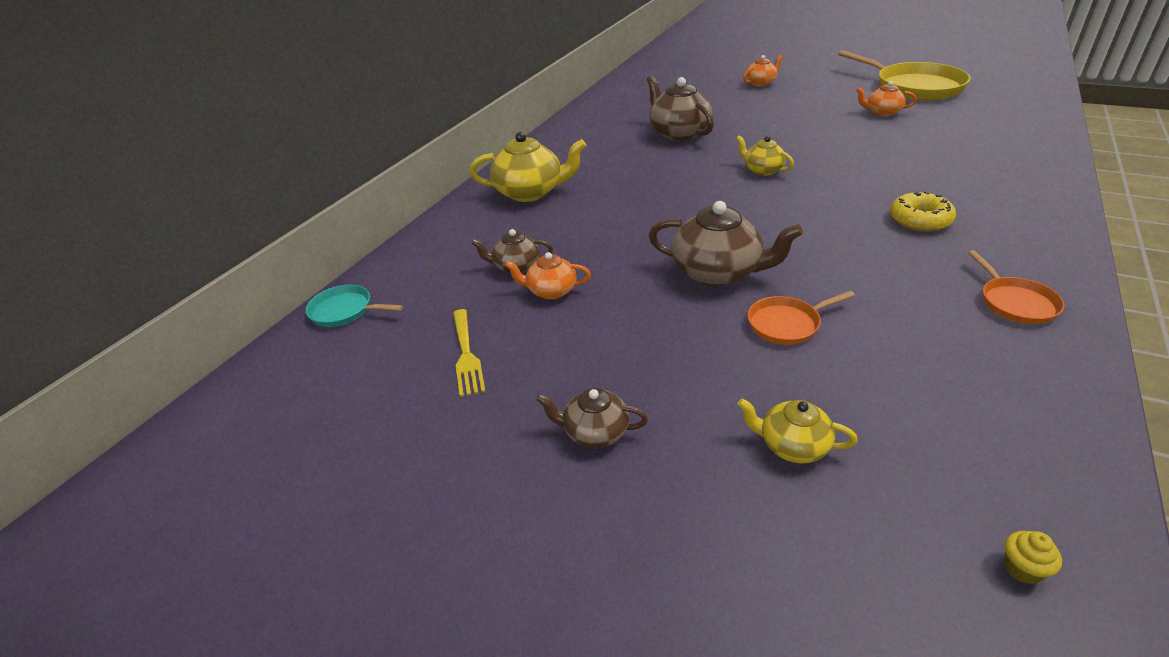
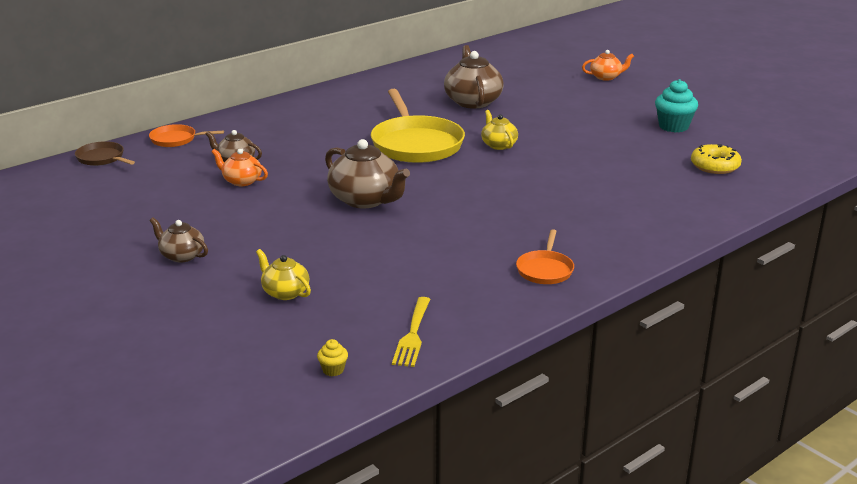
camera: 20 degrees right, 10 degrees down
turquoise pan [306,285,403,327] -> brown pan [75,141,135,166]
yellow fork [453,309,486,397] -> yellow fork moved to [392,297,430,367]
yellow teapot [469,132,586,202] -> none
orange pan [748,291,855,345] -> orange pan moved to [149,124,224,147]
yellow pan [838,50,971,101] -> yellow pan moved to [371,89,465,163]
orange teapot [856,81,917,117] -> turquoise cupcake [655,79,698,133]
yellow donut [890,191,956,232] -> yellow donut moved to [691,144,742,174]

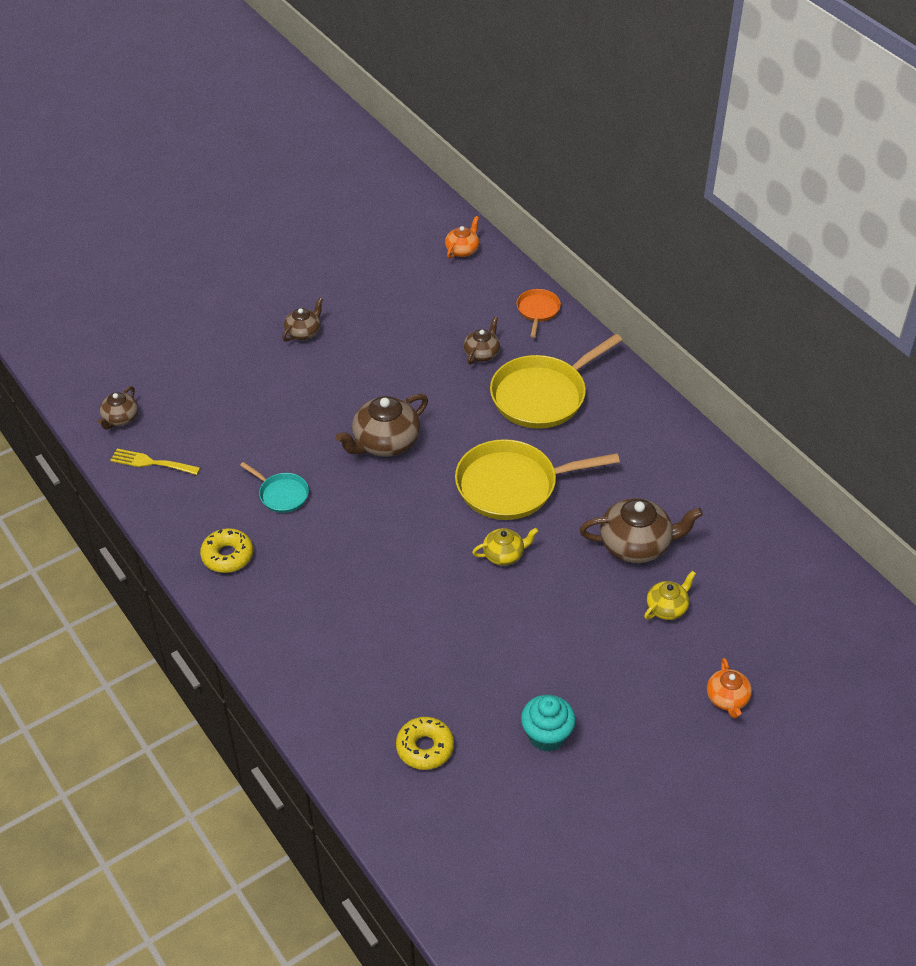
camera: 95 degrees right, 20 degrees up
brown pan [75,141,135,166] -> none
orange teapot [212,149,268,186] -> orange teapot moved to [445,216,479,259]
yellow teapot [256,249,311,300] -> yellow teapot moved to [644,571,696,620]
yellow cupcake [317,339,348,376] -> brown teapot [98,386,138,429]
orange pan [516,229,574,284] -> yellow donut [200,528,253,573]
none -> turquoise pan [240,462,309,513]
none -> yellow pan [490,334,622,429]

